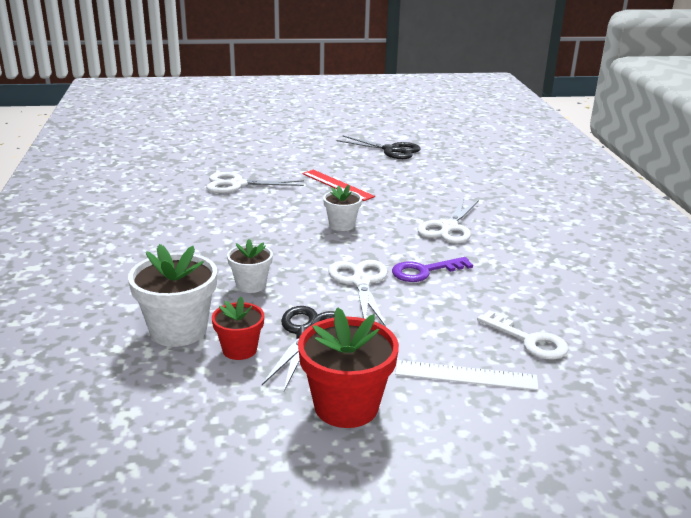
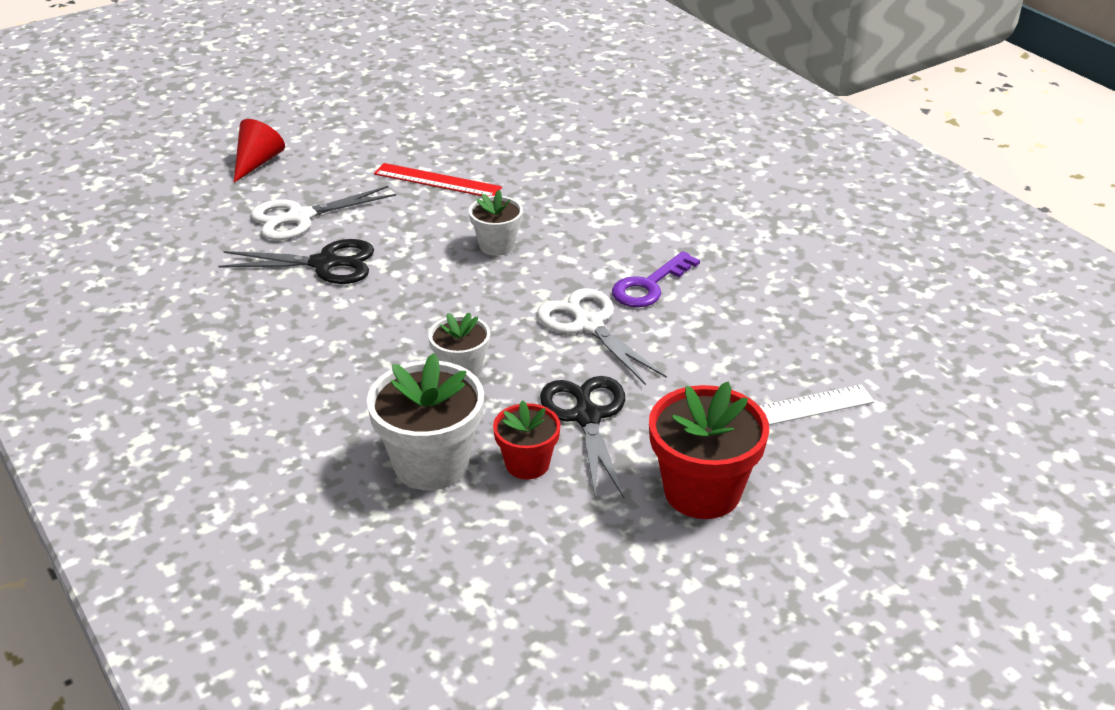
camera: 25 degrees left, 10 degrees up
black scissors [337,136,421,159] -> black scissors moved to [218,239,374,284]
white scissors [418,199,479,244] -> none
white key [477,310,569,359] -> none
none -> red cone [234,119,285,183]

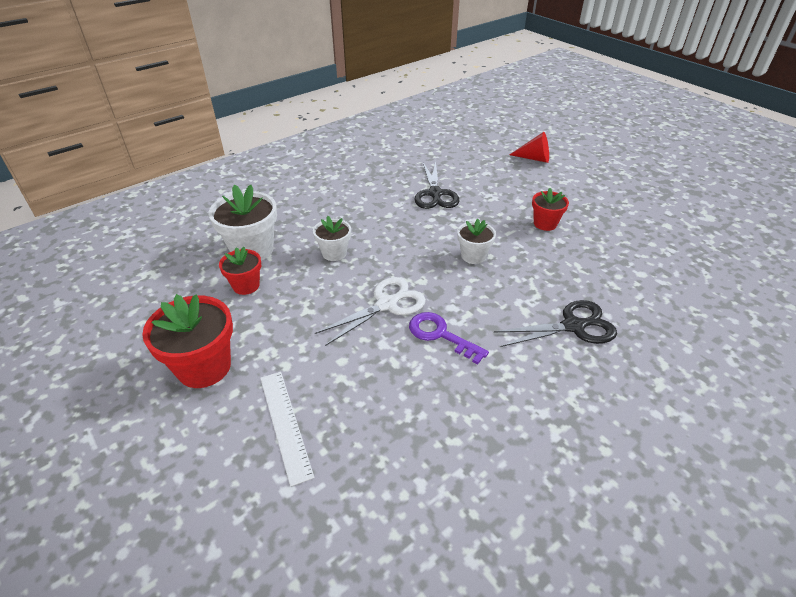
camera: 85 degrees right, 5 degrees up
white scissors [250,186,396,240] -> none
red ruler [374,163,502,197] -> red flower pot [532,188,569,231]
black scissors [540,376,625,500] -> black scissors moved to [494,300,617,347]

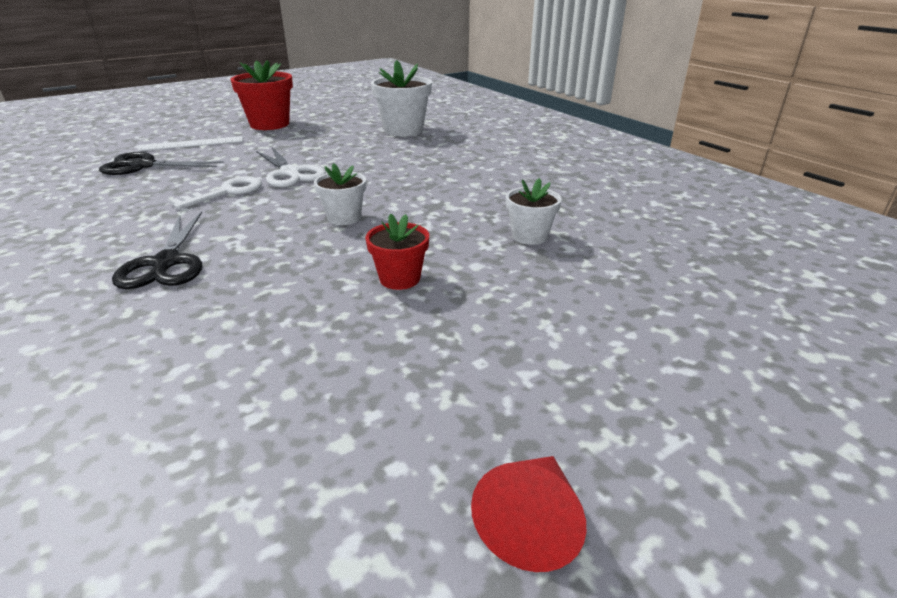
camera: 95 degrees right, 10 degrees down
red flower pot [219,247,261,295] -> none
white flower pot [313,216,351,261] -> white flower pot moved to [506,178,562,245]
purple key [409,312,489,365] -> white key [170,176,262,209]
black scissors [414,161,459,209] -> black scissors moved to [99,152,224,175]
red cone [509,132,549,163] -> red cone moved to [471,456,586,572]

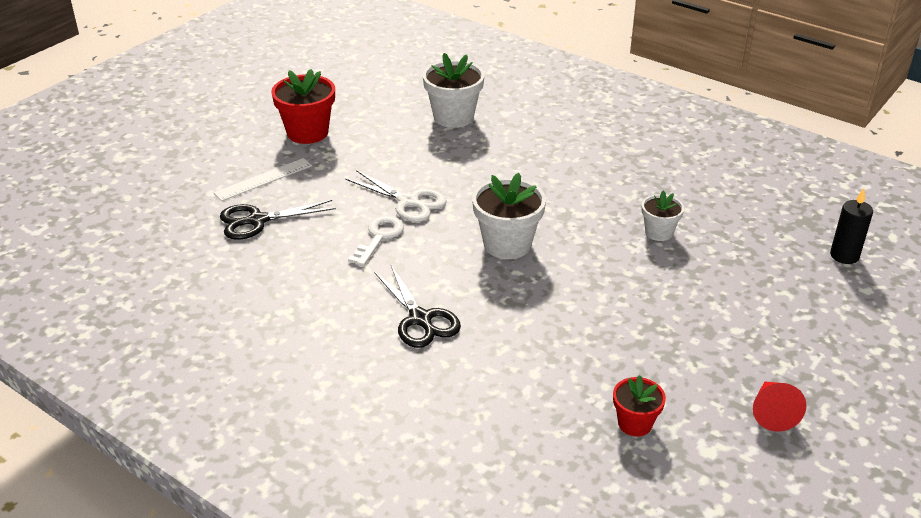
camera: 20 degrees left, 5 degrees up
white flower pot [314,163,366,225] -> white flower pot [472,173,546,259], size x1.70
red flower pot [365,214,429,290] -> red flower pot moved to [613,375,666,437]
none -> black candle [830,188,873,264]

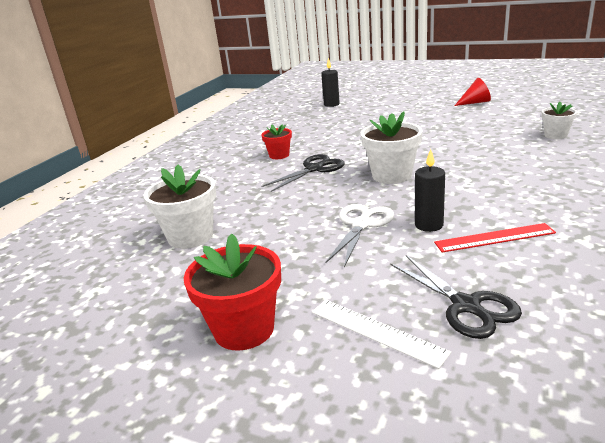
camera: 100 degrees left, 10 degrees down
white key [348,216,404,266] -> black candle [415,149,445,232]
black scissors [374,266,461,348] -> black scissors moved to [261,154,345,192]
red flower pot [613,375,666,437] -> red flower pot moved to [261,124,292,159]
white flower pot [642,190,684,241] -> white flower pot moved to [541,102,577,139]
none -> red ruler [434,223,556,253]

